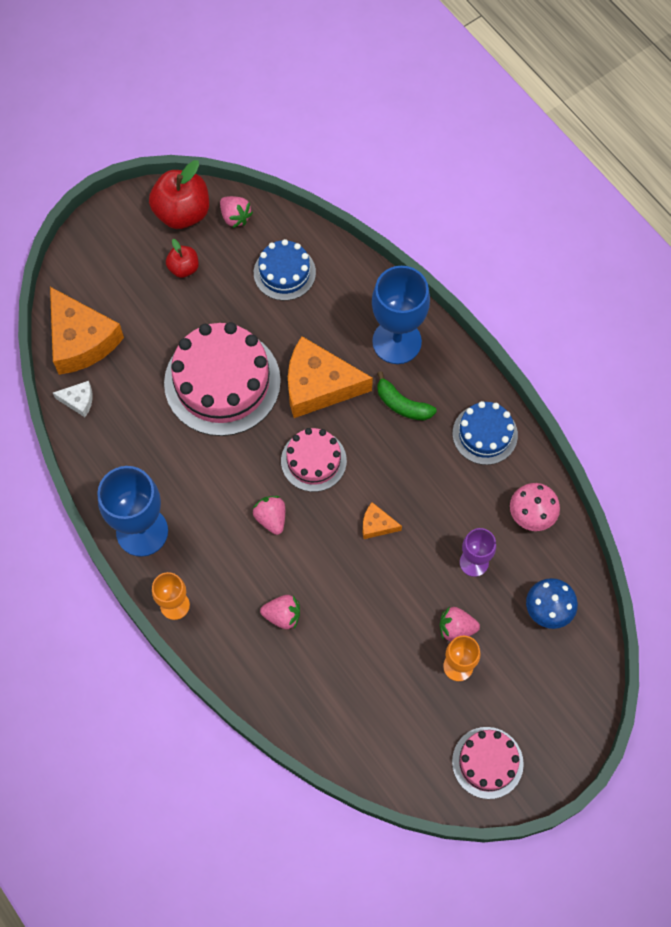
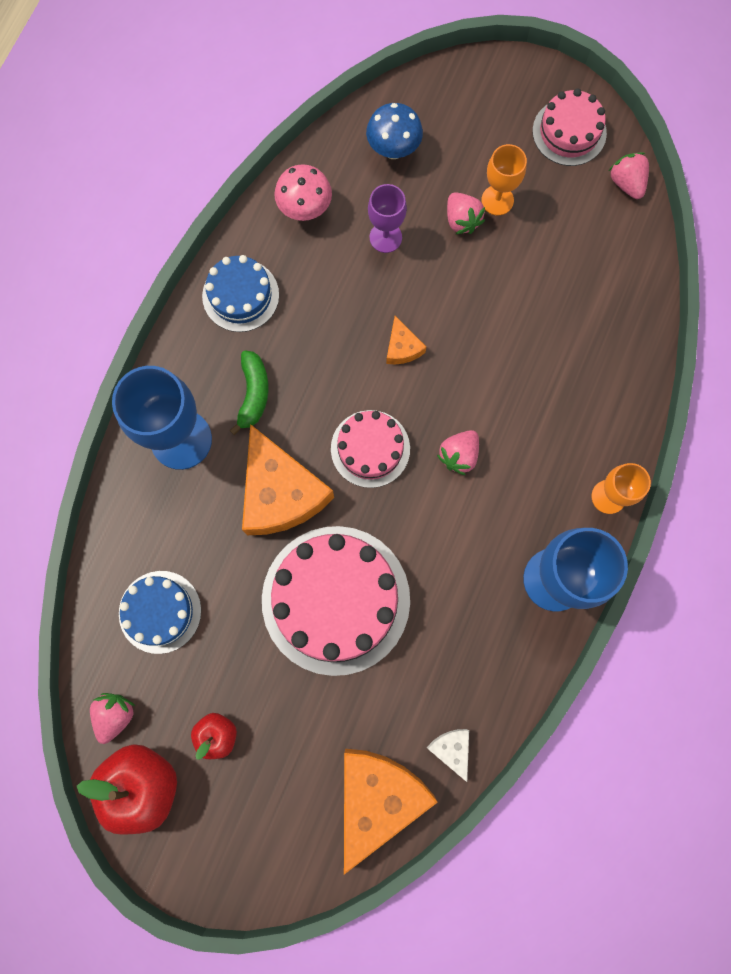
camera: 120 degrees left, 10 degrees up
pink strawberry [260,595,300,629] -> pink strawberry moved to [609,152,649,199]

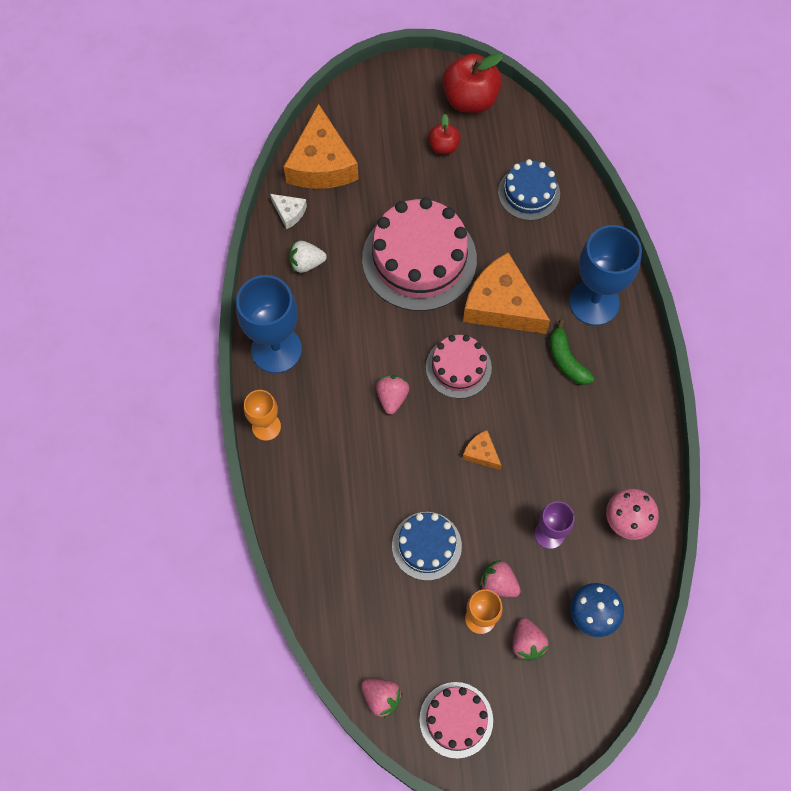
camera: 150 degrees right, 10 degrees down
pink strawberry [90,693,135,744] -> pink strawberry moved to [512,618,548,660]
blue cake [202,255,279,332] -> blue cake moved to [392,512,462,581]
none -> white strawberry [289,241,327,273]

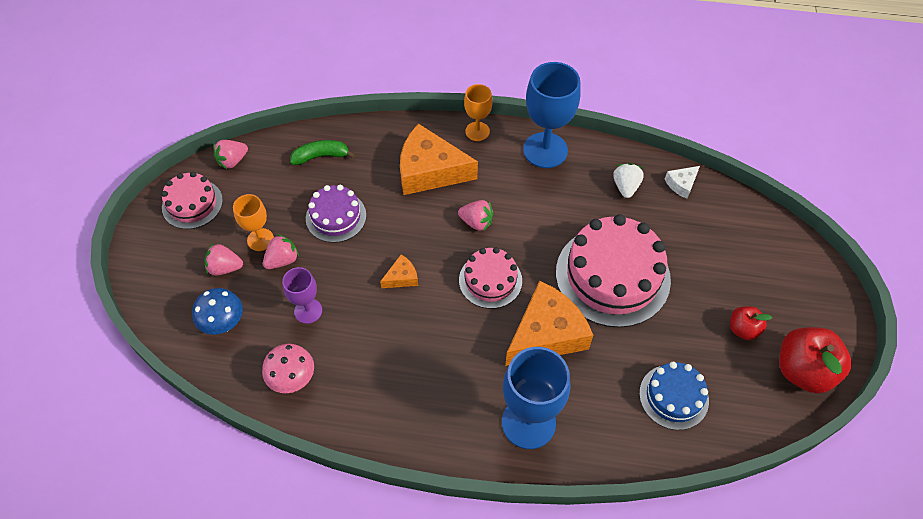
camera: 105 degrees right, 10 degrees down
orange cheese [284,103,359,189] -> orange cheese moved to [400,124,478,195]
blue cake [392,512,462,581] -> purple cake [306,185,366,243]
green banana [550,320,594,385] -> green banana moved to [290,140,355,165]

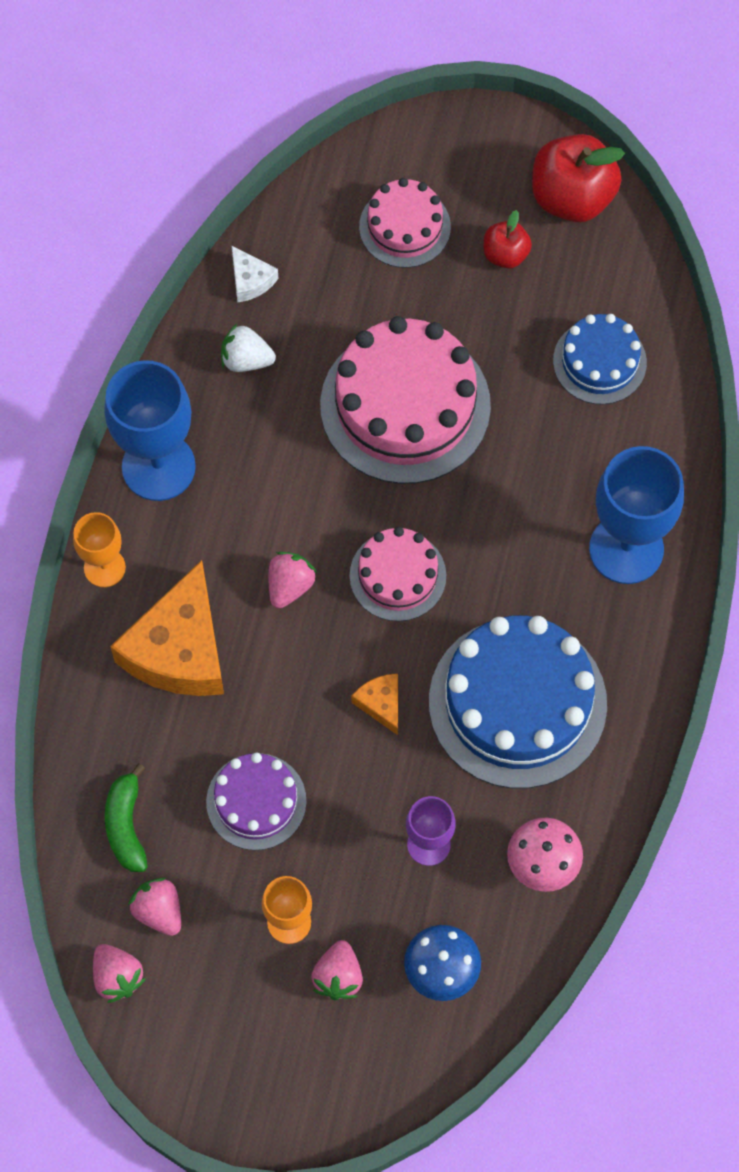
camera: 85 degrees left, 10 degrees up
pink cake [161,172,223,229] -> pink cake moved to [359,178,451,268]
pink strawberry [263,234,299,269] -> pink strawberry moved to [128,878,181,936]
orange cheese [505,281,593,366] -> none
none -> blue cake [429,616,607,789]

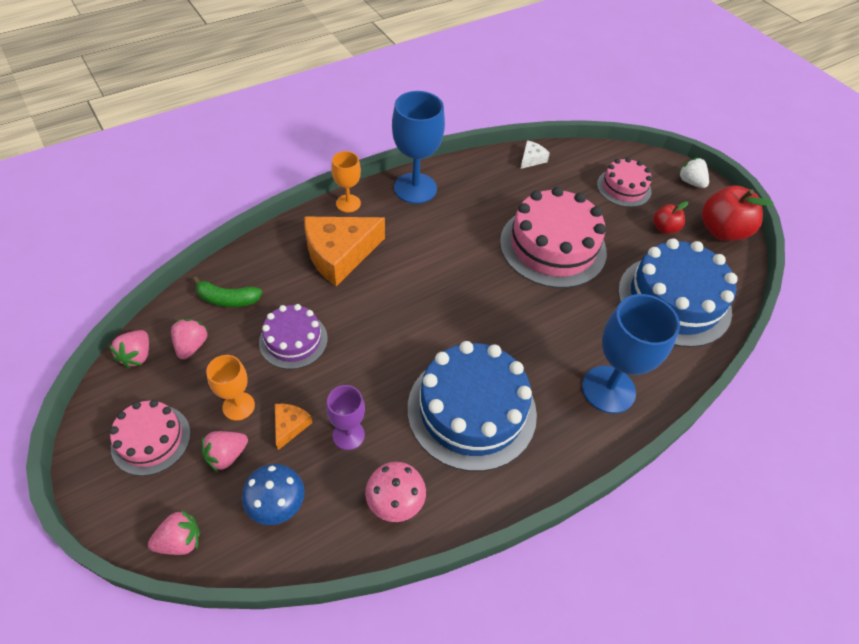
camera: 40 degrees right, 15 degrees down
green banana [105,763,148,872] -> green banana turned 120 degrees counterclockwise [193,277,263,307]
white strawberry [221,324,276,372] -> white strawberry moved to [678,158,709,188]
white cheese [231,245,279,303] -> white cheese turned 150 degrees counterclockwise [520,140,550,169]
pink strawberry [268,552,317,608] -> pink strawberry moved to [148,510,200,555]
pink cake [350,527,446,621] -> pink cake moved to [110,400,191,476]
orange cheese [351,674,398,735] -> orange cheese moved to [275,404,312,450]
blue cake [553,314,647,405] -> blue cake [618,238,738,347], size x1.81

